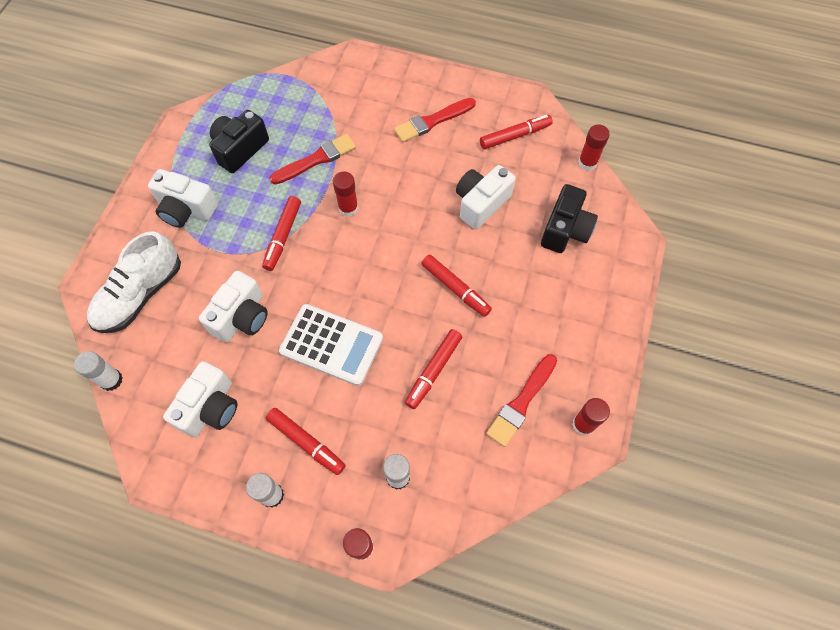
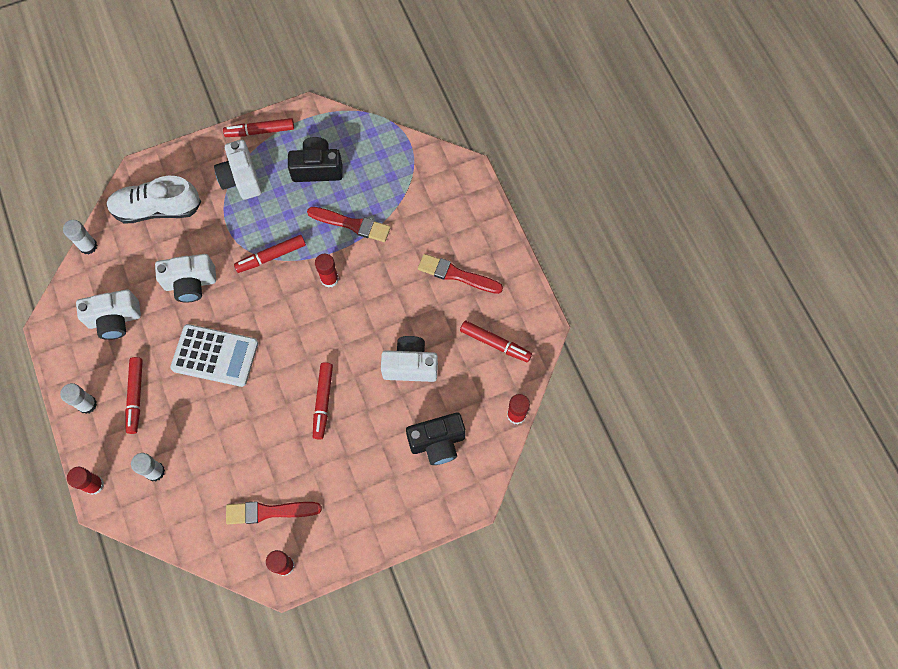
camera: 50 degrees right, 5 degrees up
white calculator [279,304,383,386] -> white calculator turned 60 degrees counterclockwise [170,324,258,387]
red marker [405,329,462,409] -> red marker moved to [223,118,294,137]

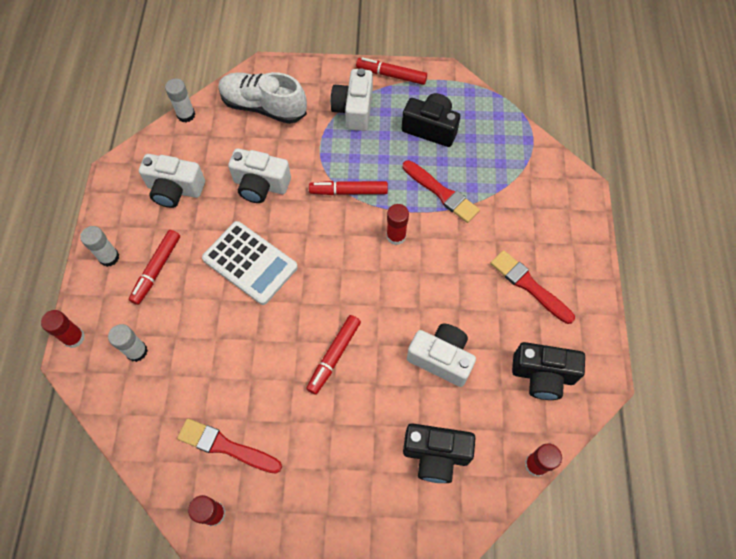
camera: 25 degrees right, 5 degrees down
red marker [460,321,532,362] -> black camera [512,342,585,400]

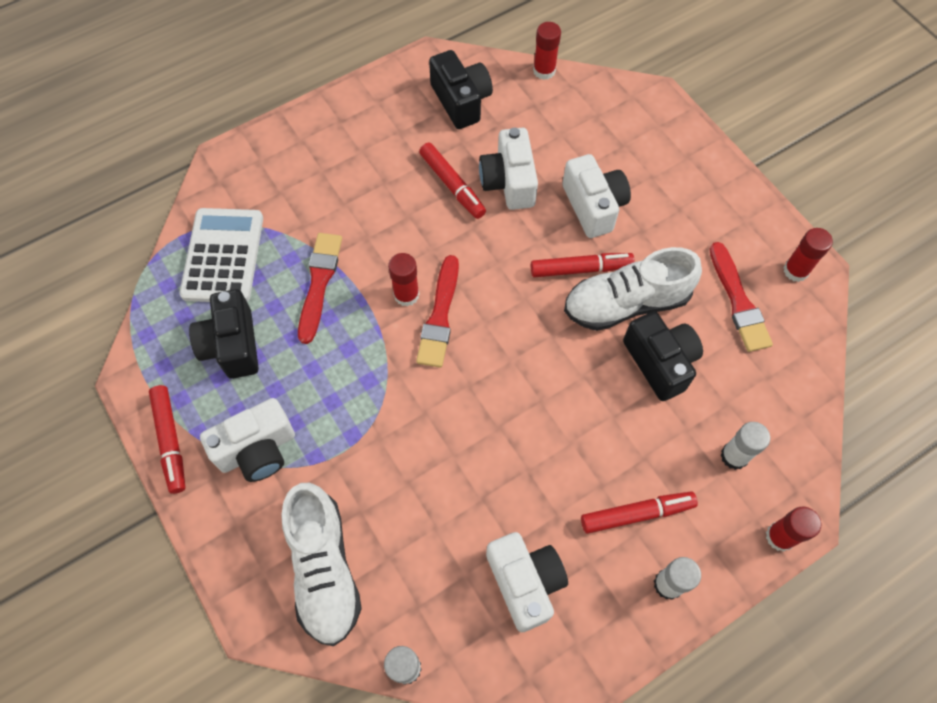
camera: 125 degrees left, 0 degrees up
white calculator [202,221,298,305] -> white calculator moved to [179,208,263,302]
white camera [228,148,291,203] -> white camera moved to [562,154,631,238]
red marker [309,181,388,195] -> red marker moved to [419,143,486,219]
black camera [403,423,475,483] -> black camera moved to [623,311,703,401]
red brush [490,250,575,324] -> red brush moved to [416,255,459,368]
none -> white shoe [564,247,702,331]

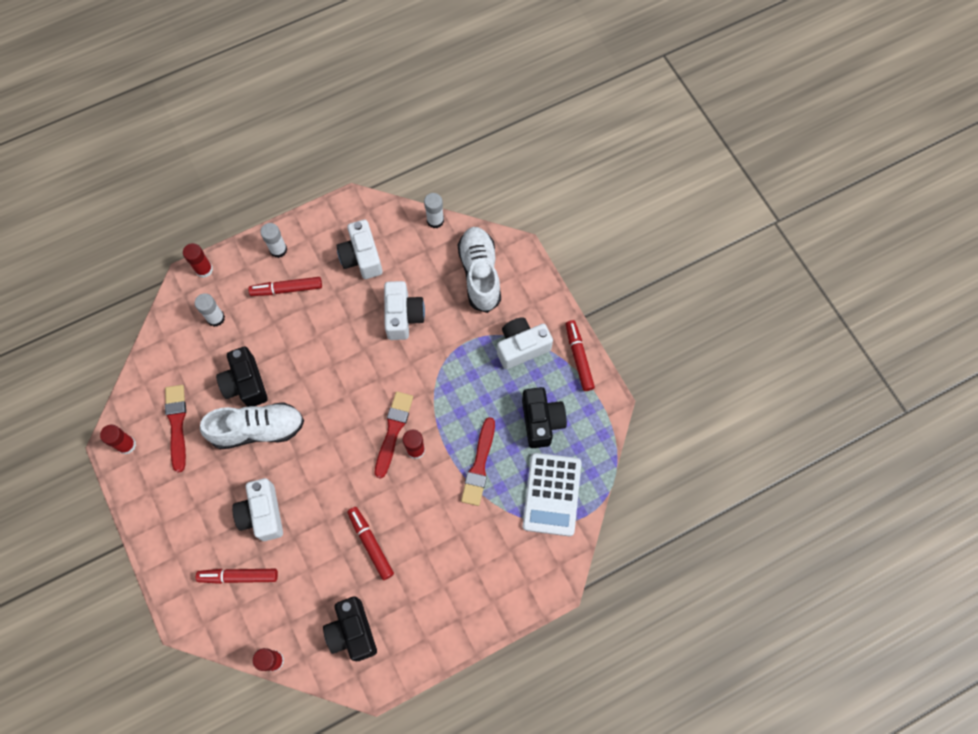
camera: 175 degrees left, 5 degrees up
white camera [479,128,538,210] -> white camera moved to [384,281,425,340]
red marker [531,253,635,277] -> red marker moved to [196,569,278,584]

